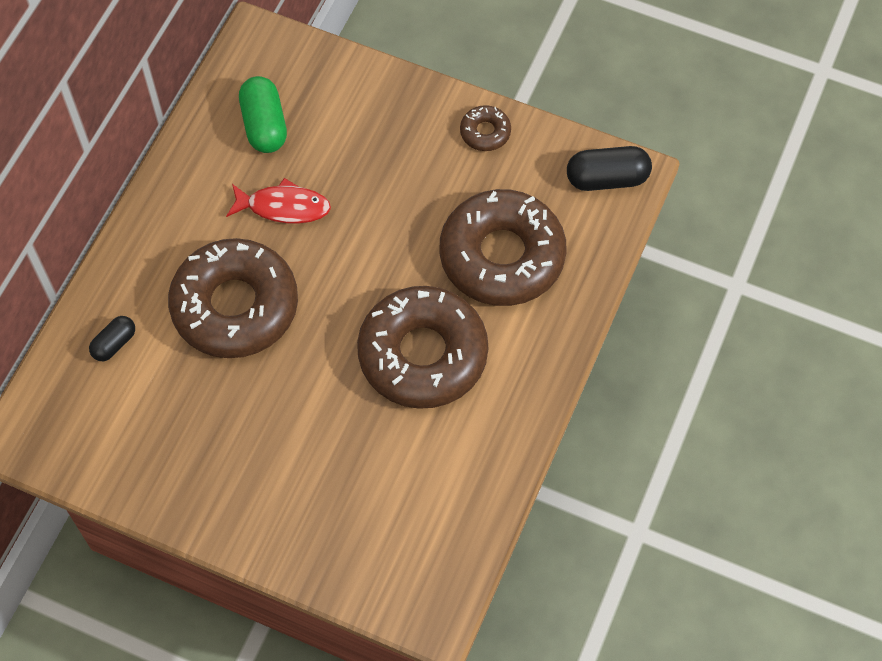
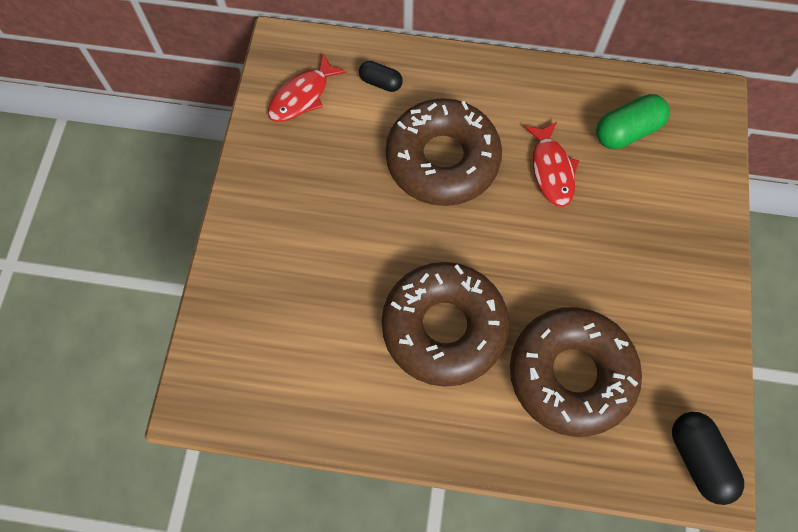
camera: 75 degrees right, 5 degrees up
brown donut [460,105,511,151] -> none
none -> red fish [268,54,347,122]

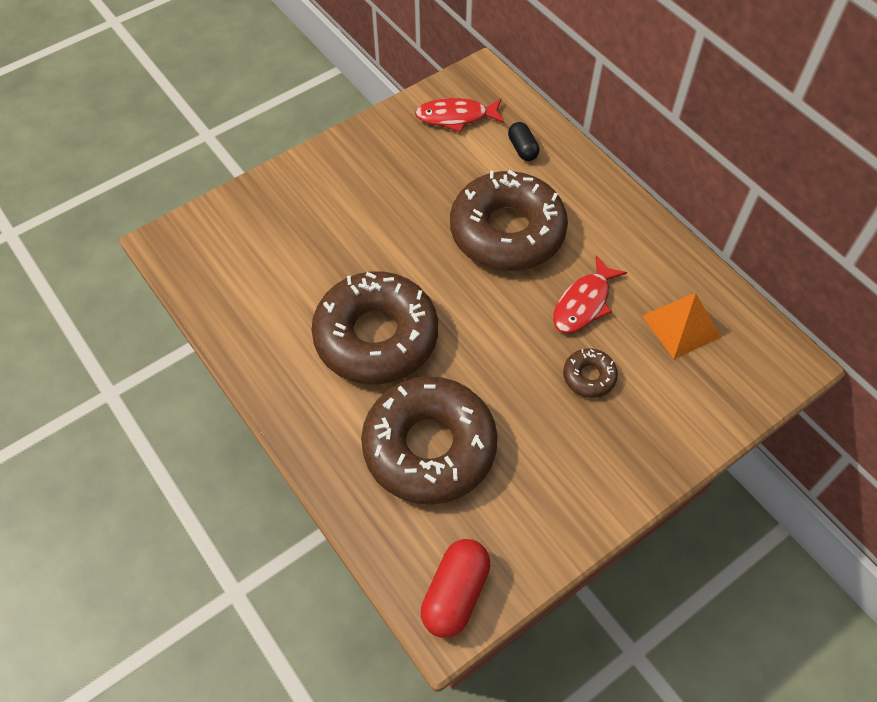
camera: 45 degrees right, 10 degrees down
green capsule [596,94,670,149] -> orange pyramid [642,293,721,359]
black capsule [672,412,744,505] -> red capsule [421,539,490,638]
none -> brown donut [563,348,618,398]

